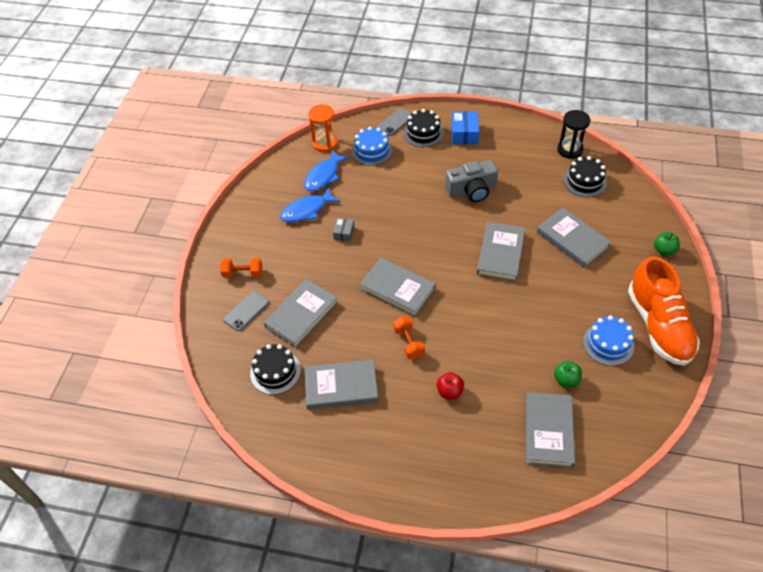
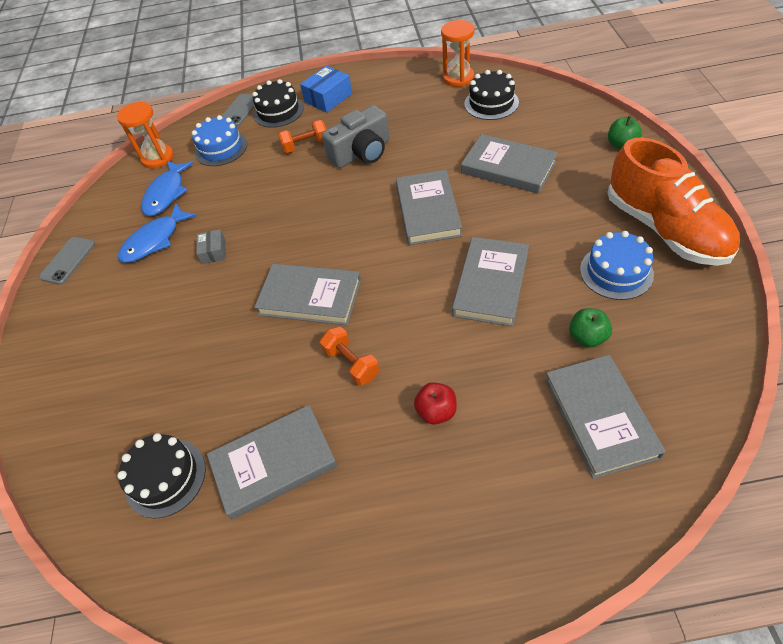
camera: 15 degrees left, 0 degrees up
orange dumbbell [220,258,262,278] -> orange dumbbell moved to [278,120,326,153]
grey phone [223,291,269,331] -> grey phone moved to [39,237,95,285]
grey book [264,279,338,348] -> grey book moved to [452,237,529,327]
blue box [451,111,479,144] -> blue box turned 60 degrees clockwise [300,66,352,113]
black hourglass [557,110,590,159] -> orange hourglass [441,20,475,87]

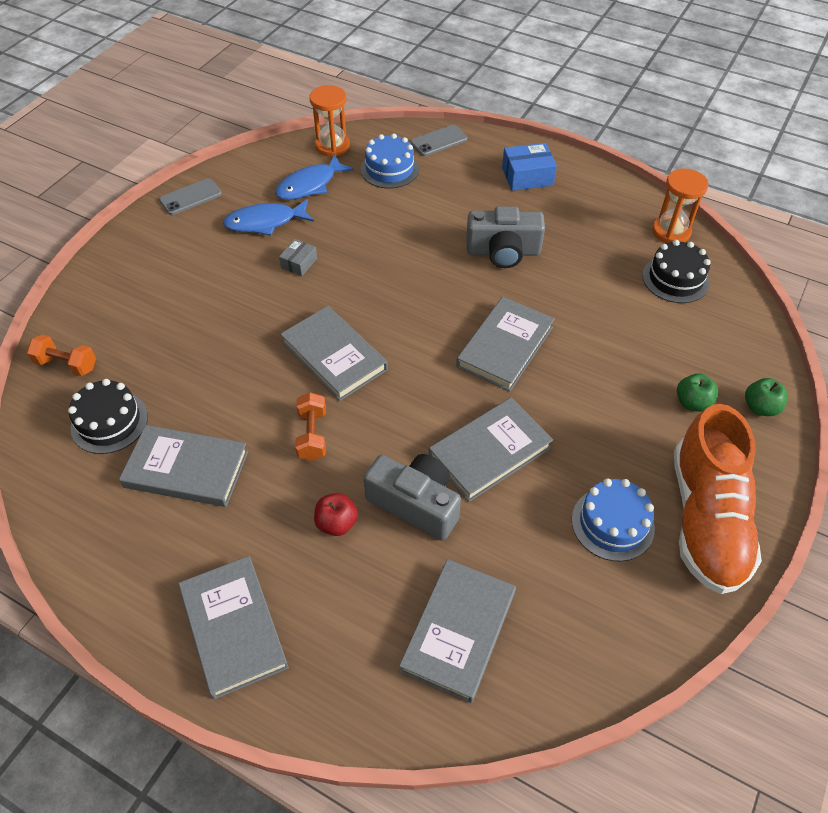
camera: 30 degrees right, 0 degrees up
black cake [252,79,304,128] -> none
orange dumbbell [278,120,326,153] -> orange dumbbell moved to [27,334,96,376]
grey book [461,134,558,194] -> grey book moved to [178,556,289,699]
green apple [569,308,612,347] -> green apple moved to [677,374,718,412]
none -> grey camera [364,454,461,541]

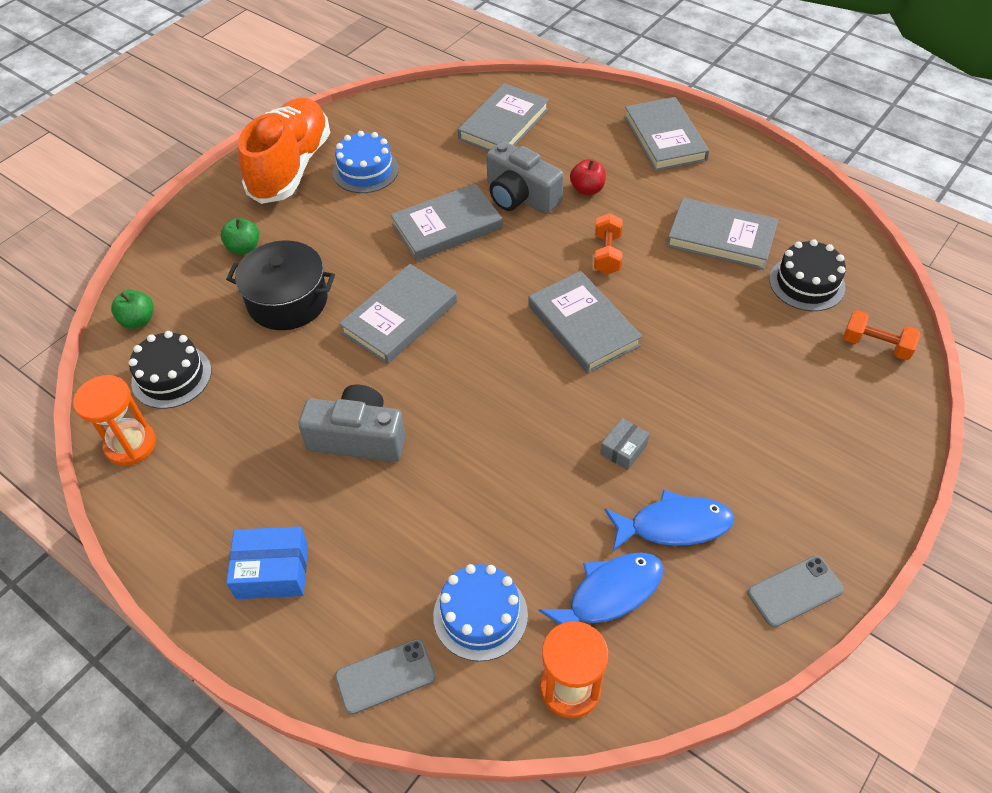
camera: 170 degrees left, 0 degrees up
green apple [745,378,788,416] -> green apple moved to [111,290,153,329]
none -> black pot [226,240,335,330]

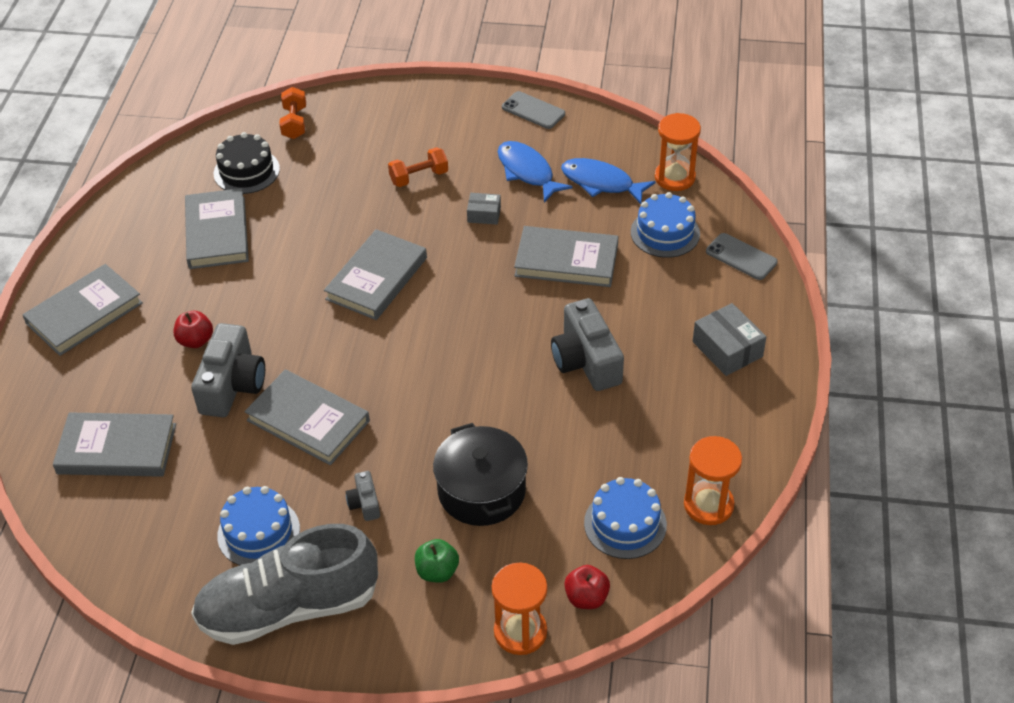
camera: 120 degrees left, 5 degrees down
green apple [111,290,153,329] -> red apple [564,565,610,609]
black cake [129,331,211,409] -> blue cake [584,477,667,559]
blue box [226,526,308,599] -> grey box [693,303,766,376]
orange shoe [238,98,330,204] -> grey shoe [191,524,378,645]
grey book [339,264,457,364] -> grey book moved to [514,226,618,287]
orange dumbbell [594,213,623,274] -> orange dumbbell moved to [388,147,448,187]
none -> grey camera [346,471,380,521]
none -> orange hourglass [492,563,547,655]

